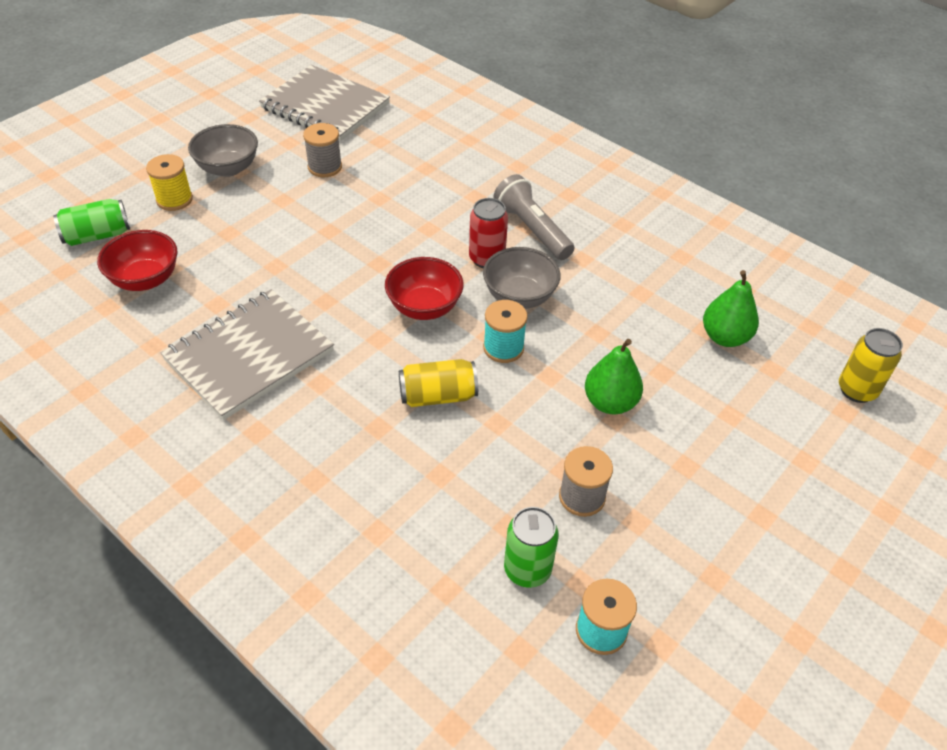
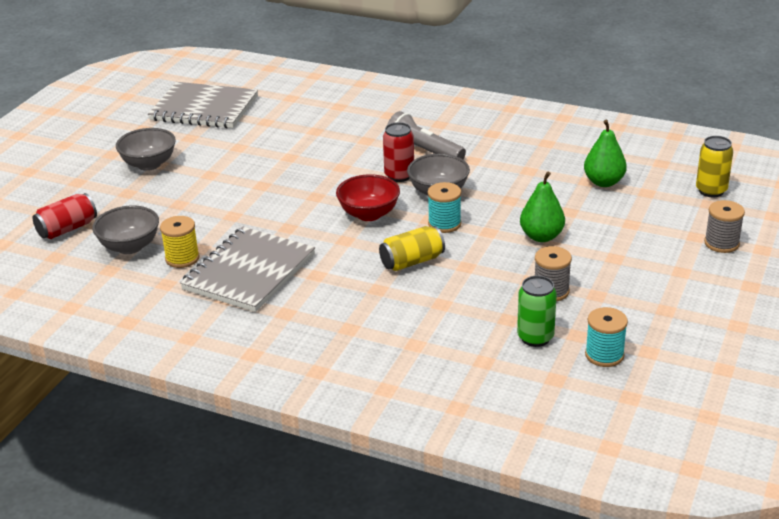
camera: 15 degrees left, 15 degrees down
green can [53,199,130,246] -> red can [32,193,97,239]
red bowl [97,230,177,291] -> grey bowl [92,206,159,254]
yellow spool [146,154,193,211] -> yellow spool moved to [160,216,200,268]
grey spool [303,123,342,177] -> grey spool moved to [704,200,745,253]

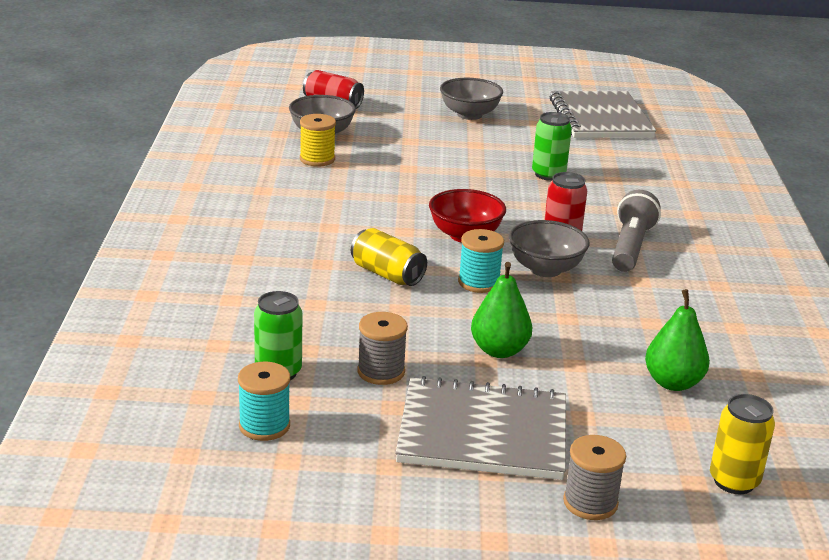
camera: 65 degrees right, 5 degrees down
grey notebook [180,227,315,312] -> grey notebook moved to [395,376,566,480]
none -> green can [532,112,572,181]

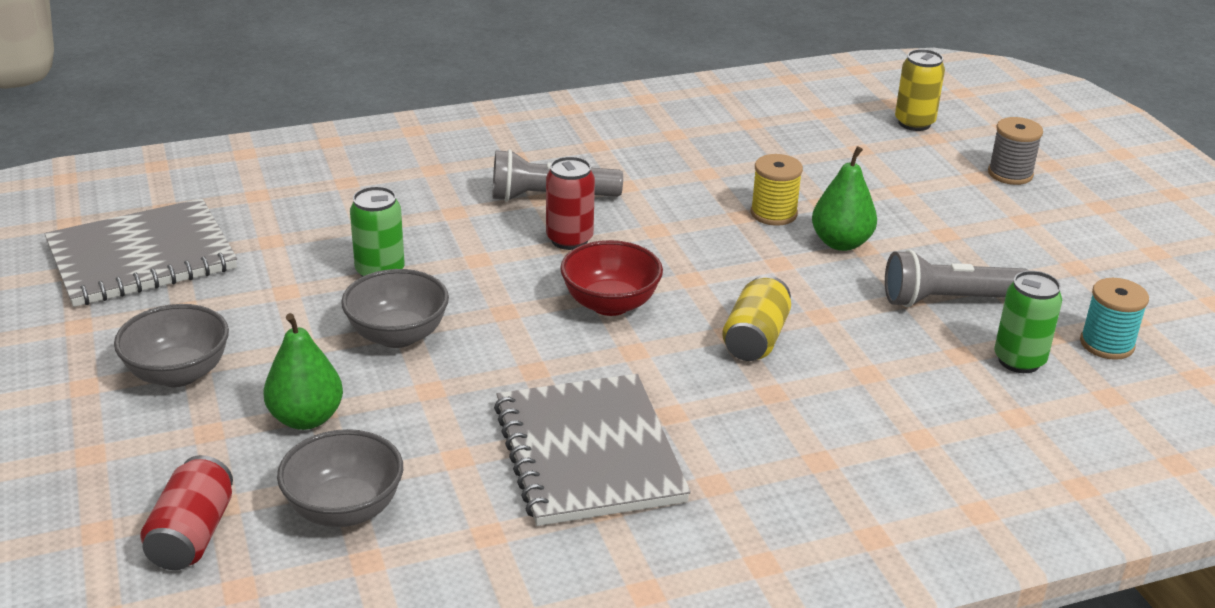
camera: 110 degrees left, 5 degrees up
yellow spool [300,114,336,166] -> yellow spool moved to [751,154,803,226]
grey spool [357,312,408,385] -> grey flashlight [885,250,1029,307]
grey notebook [395,376,566,480] -> grey notebook moved to [494,374,691,526]
turquoise spool [458,229,504,293] -> none
grey bowl [509,220,590,277] -> grey bowl moved to [341,269,449,348]
green pear [645,289,710,391] -> green pear moved to [263,313,343,430]

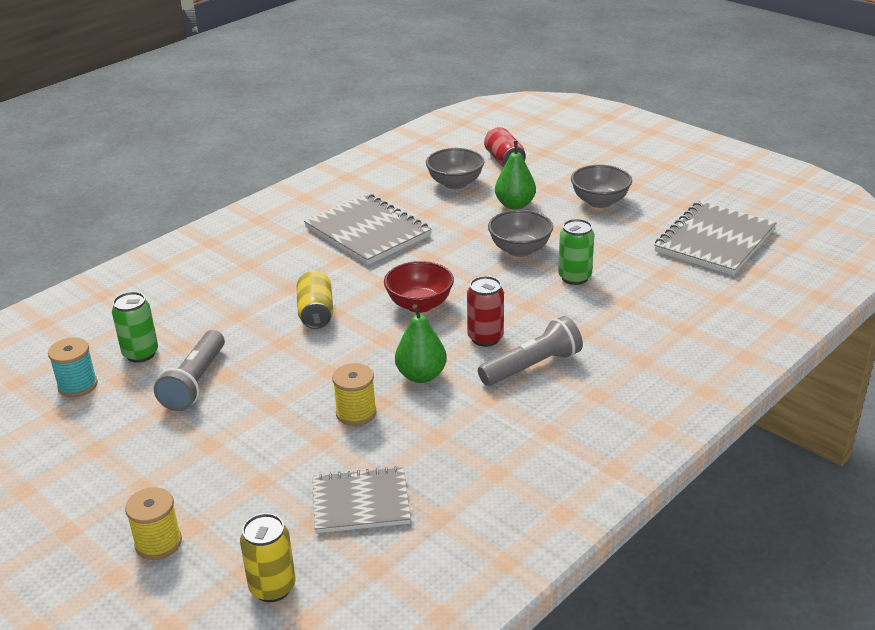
camera: 155 degrees right, 0 degrees up
green pear [812,146,877,251] -> green pear moved to [395,304,447,383]
grey flashlight [885,250,1029,307] -> grey flashlight turned 135 degrees clockwise [154,330,225,411]
grey spool [988,117,1043,185] -> yellow spool [125,487,182,560]
none -> grey notebook [313,466,411,533]

